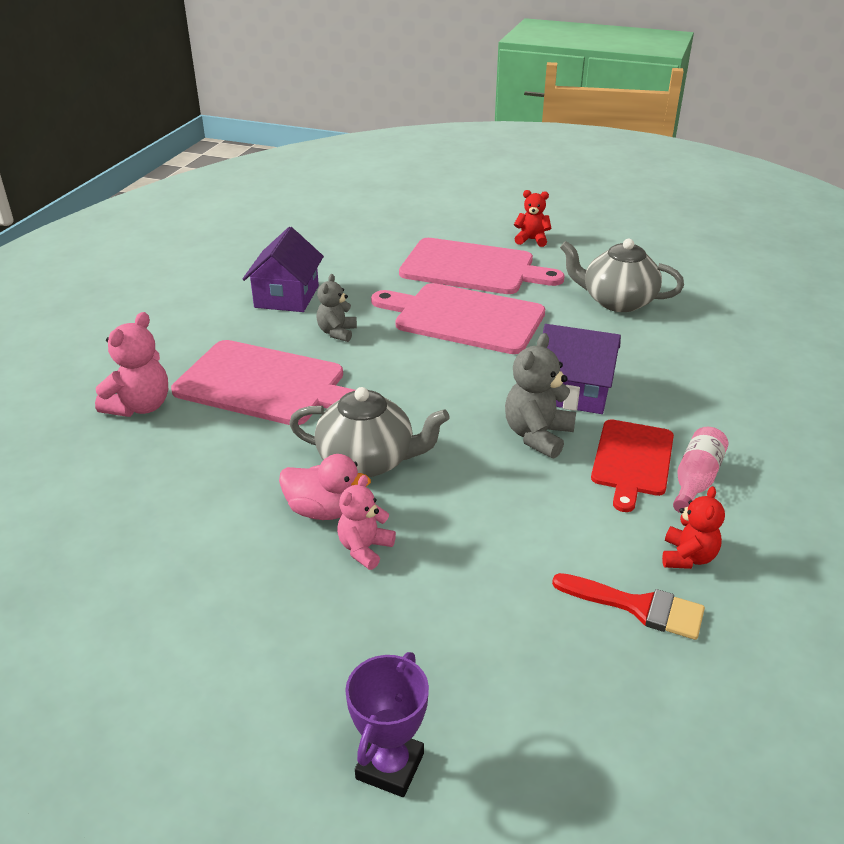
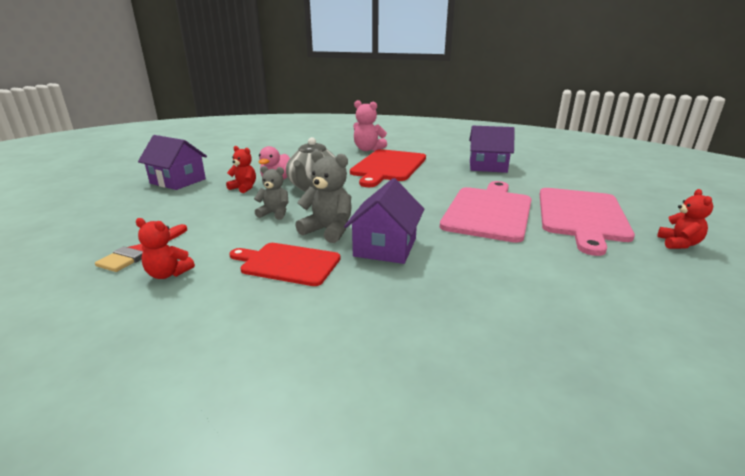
camera: 90 degrees right, 10 degrees down
pink cutting board [171,340,355,425] -> red cutting board [350,149,426,187]
grey teddy bear [316,274,357,342] -> grey teddy bear moved to [254,166,289,220]
pink teddy bear [337,475,396,570] -> red teddy bear [226,146,256,193]
purple trophy [345,652,429,797] -> none
grey teapot [560,239,684,312] -> none
pink bottle [673,427,728,513] -> none
none -> purple house [138,135,207,190]

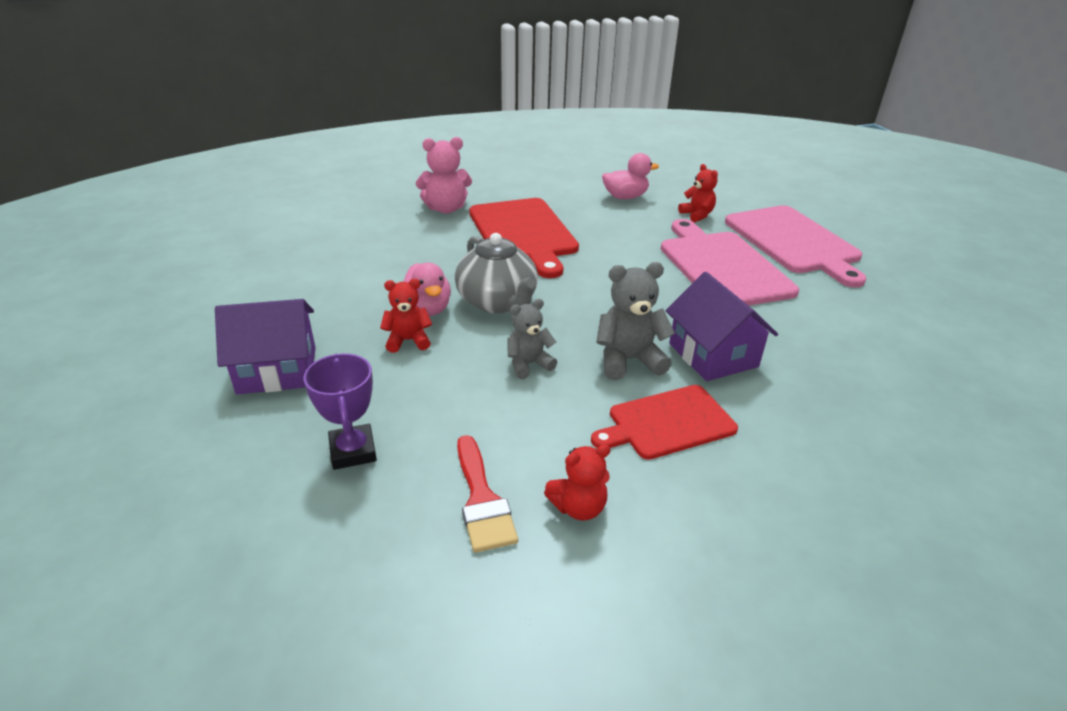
camera: 40 degrees left, 10 degrees up
purple house [469,126,515,173] -> pink duck [602,153,659,199]
red teddy bear [657,189,713,249] -> red teddy bear moved to [678,164,718,222]
none -> purple trophy [303,353,377,470]

